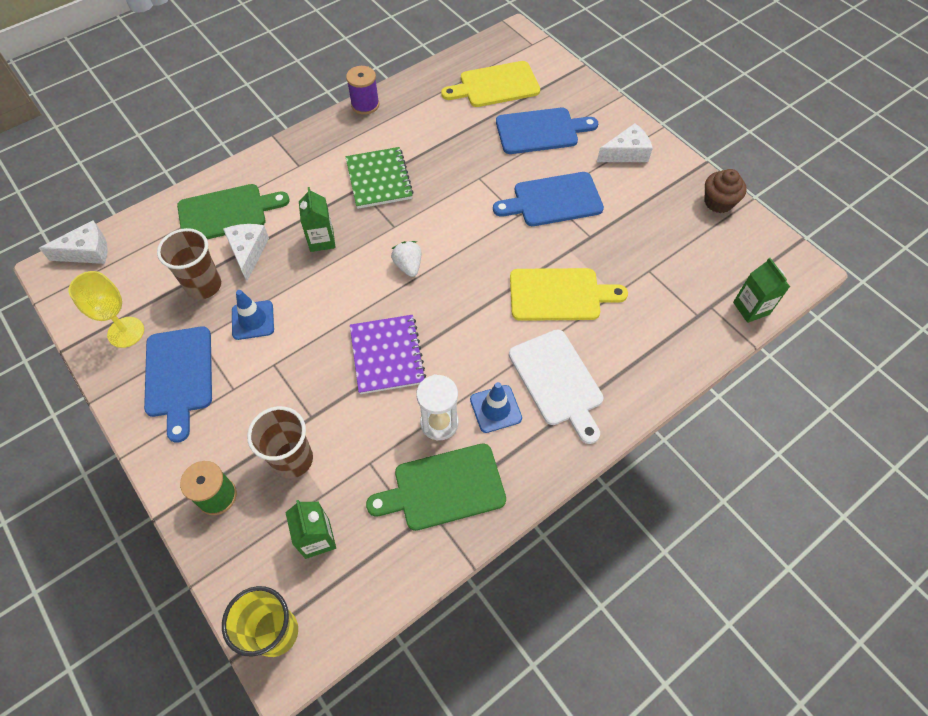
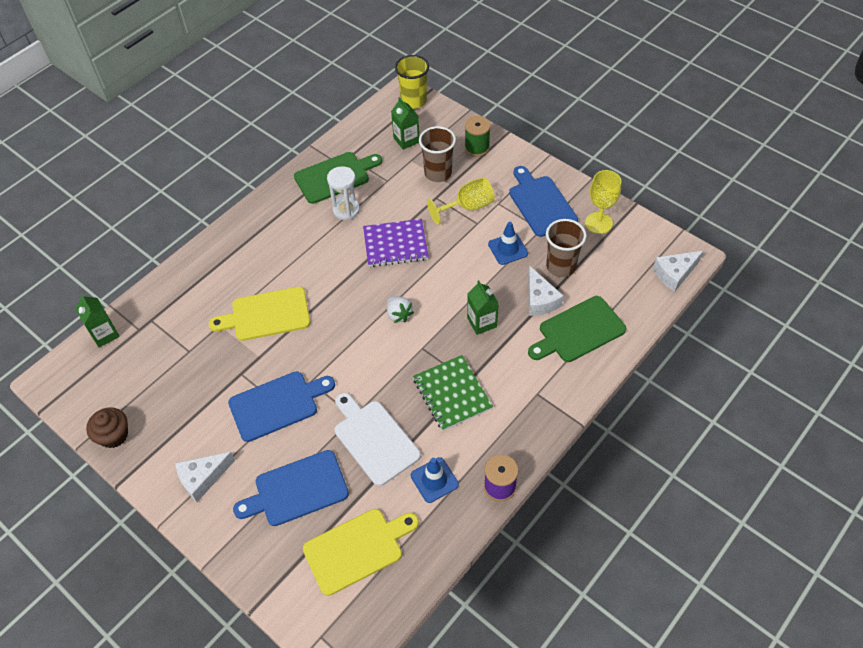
camera: 170 degrees right, 5 degrees down
purple notebook [350,315,426,394] -> purple notebook turned 75 degrees counterclockwise [363,219,429,267]
blue traffic cone [470,382,522,433] -> blue traffic cone moved to [411,457,459,503]
white cutting board [509,330,603,444] -> white cutting board moved to [335,393,421,486]
none -> yellow goblet [427,177,495,225]

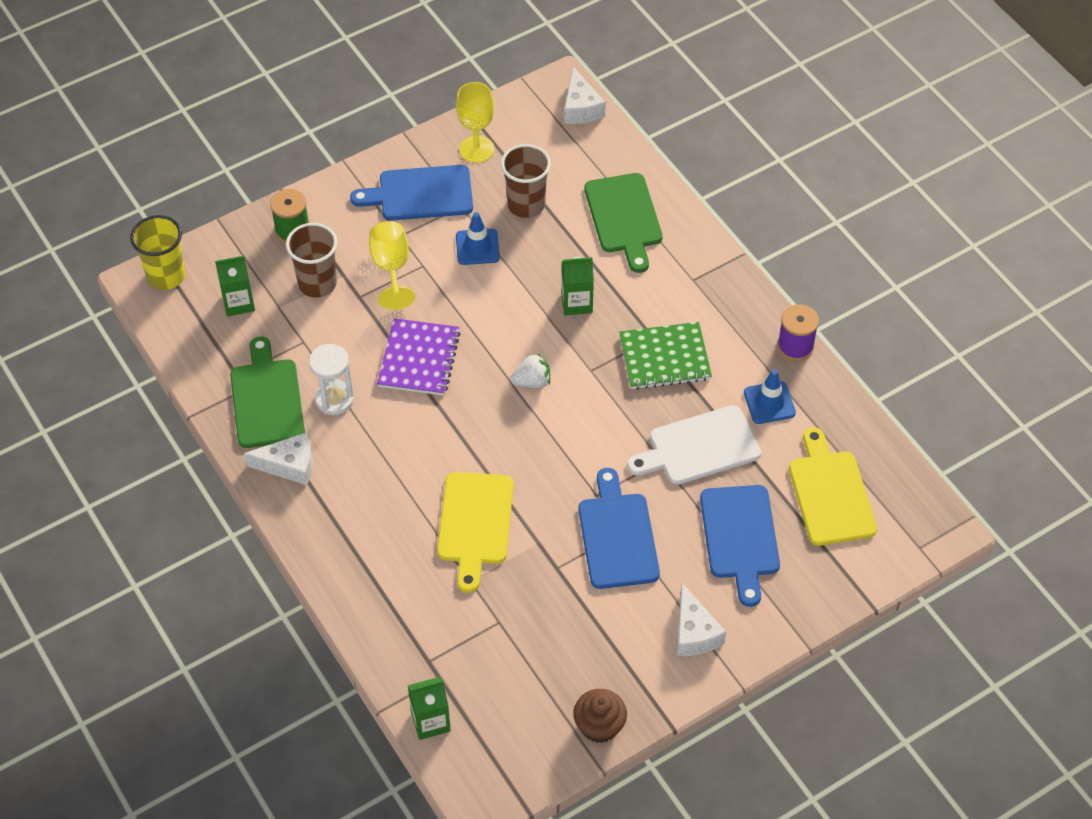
camera: 75 degrees left, 0 degrees up
white cheese [528,265,564,316] -> white cheese moved to [244,432,313,485]

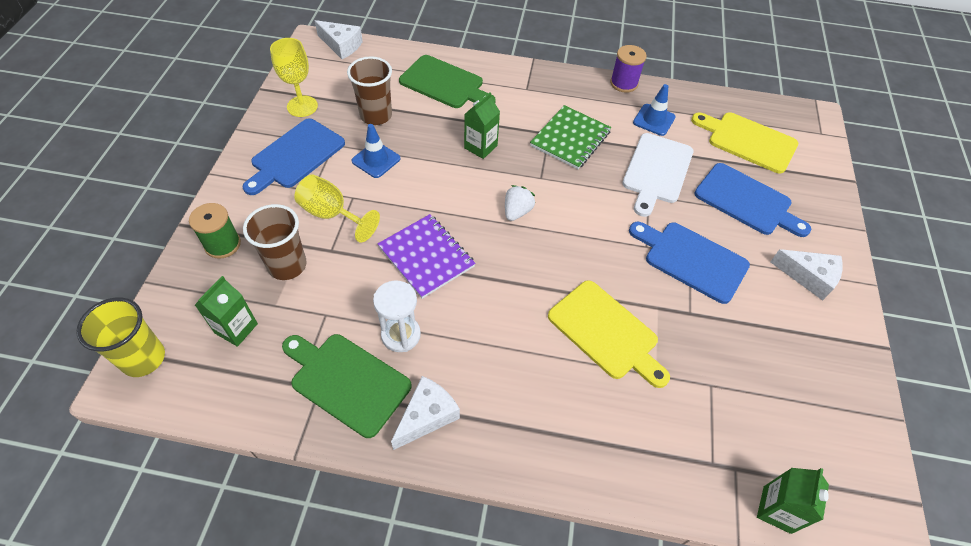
camera: 50 degrees left, 0 degrees up
brown cupcake [573,689,627,743] -> none

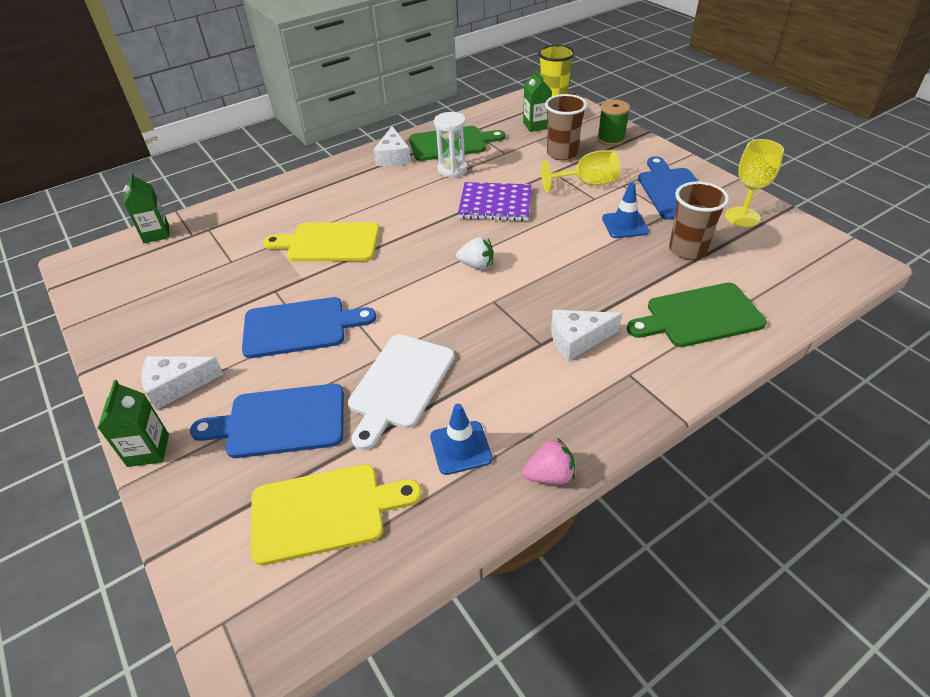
camera: 140 degrees right, 10 degrees down
white cheese [314,20,363,59] -> white cheese moved to [551,310,622,361]
green carton [464,92,500,159] -> green carton moved to [98,380,169,467]
white strawberry [505,185,535,221] -> white strawberry turned 60 degrees counterclockwise [456,237,493,270]
green notebook [530,105,612,169] -> none
purple spool [610,45,647,93] -> pink strawberry [523,438,575,484]
white cutting board [622,133,693,217] -> white cutting board turned 135 degrees counterclockwise [348,334,455,450]

